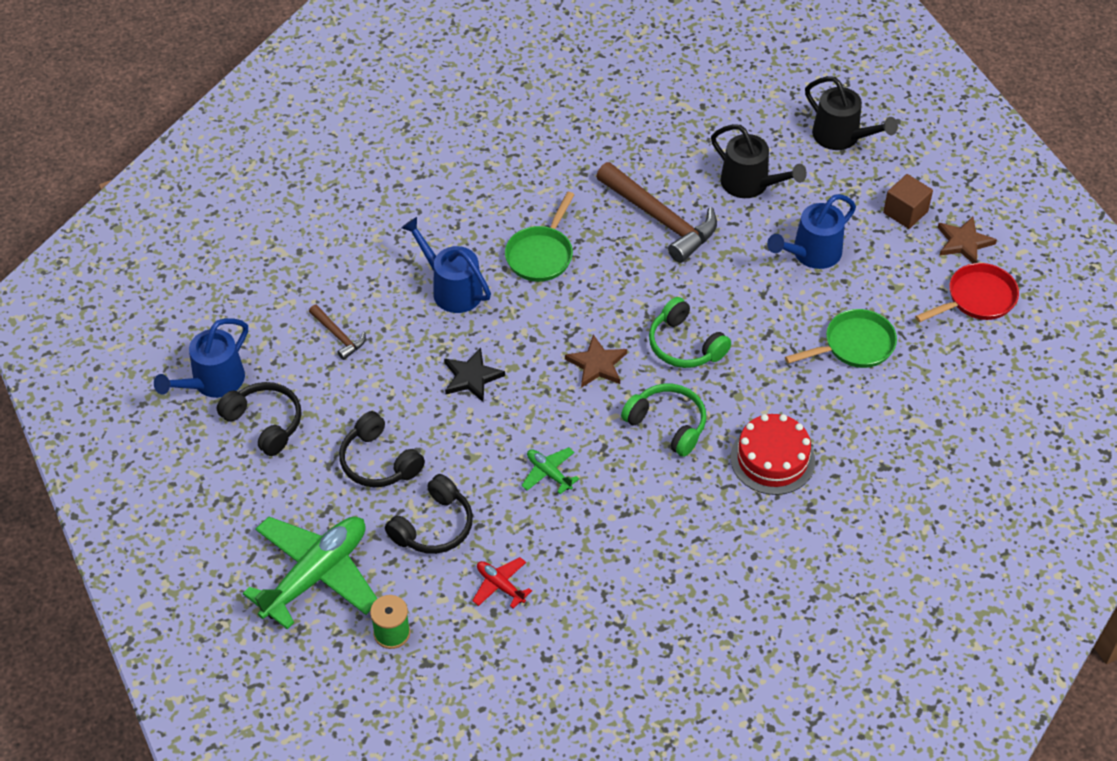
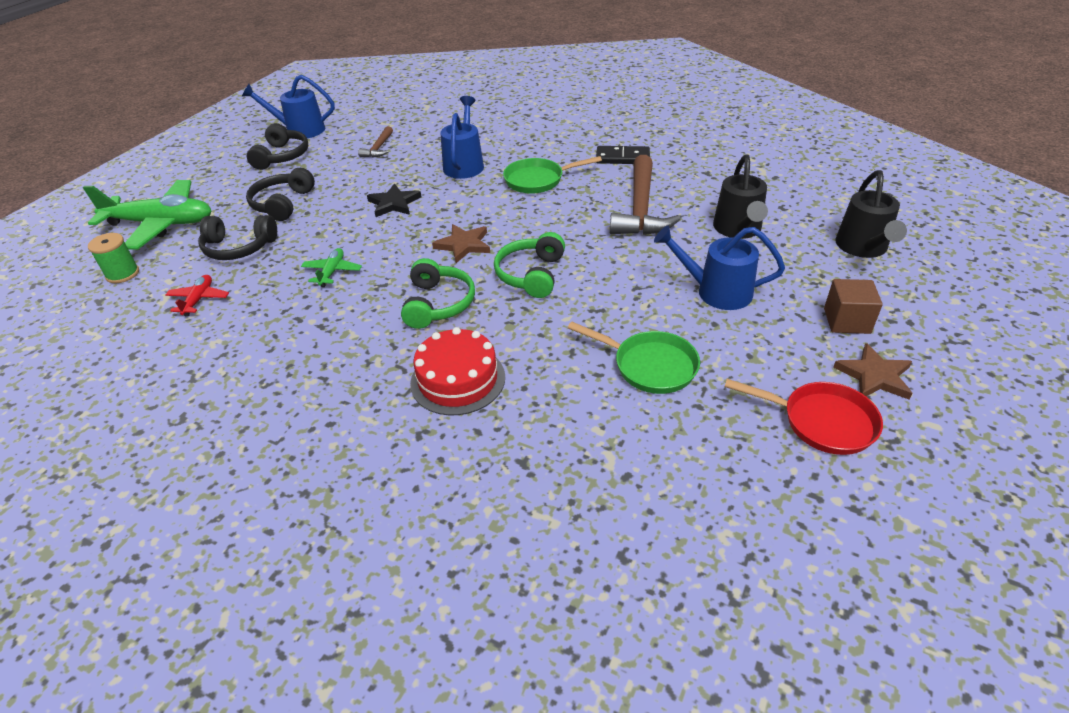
camera: 55 degrees right, 10 degrees down
none -> black domino [596,146,650,164]

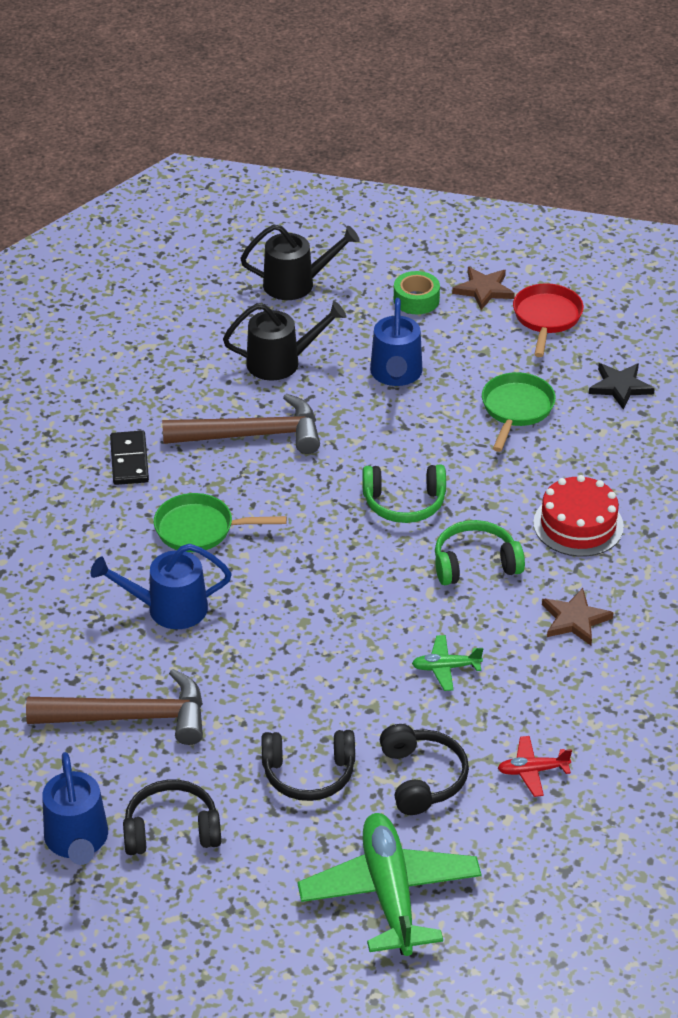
camera: 105 degrees left, 0 degrees up
green spool [88,233,139,283] -> none
brown hammer [358,126,393,158] -> brown hammer [26,669,203,745], size x2.03
black star [367,183,421,217] -> black star moved to [589,363,655,409]
brown star [432,224,490,263] -> brown star moved to [542,588,614,645]
green pan [503,156,602,194] -> green pan turned 120 degrees clockwise [154,493,287,552]
brown cube [824,279,883,334] -> green tape [394,271,440,314]

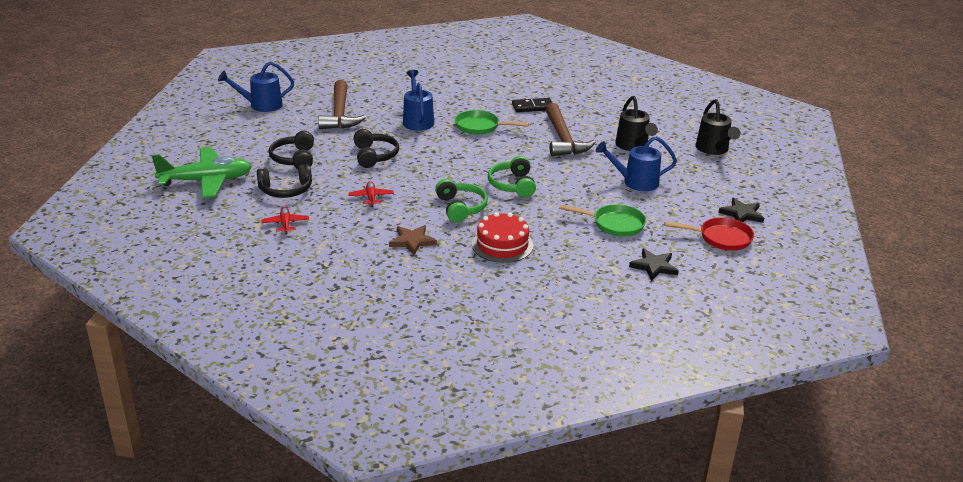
camera: 85 degrees right, 10 degrees down
black headphones [123,780,221,855] -> black headphones moved to [354,129,399,168]
green pan [154,493,287,552] -> green pan turned 75 degrees counterclockwise [455,110,529,135]
green tape [394,271,440,314] -> none
green plane [412,635,483,691] -> red plane [349,181,394,207]
brown star [452,267,515,310] -> black star [718,198,764,223]

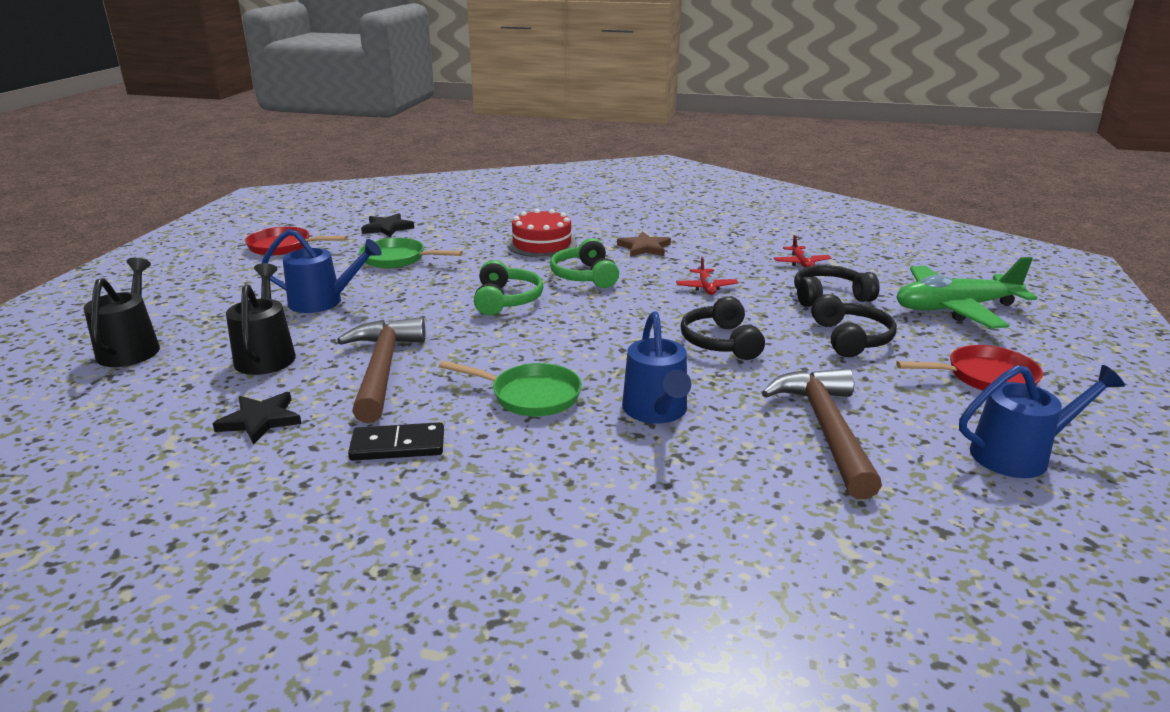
camera: 175 degrees left, 5 degrees down
black star [718,198,764,223] -> black star moved to [212,392,302,445]
none -> red pan [896,345,1043,391]

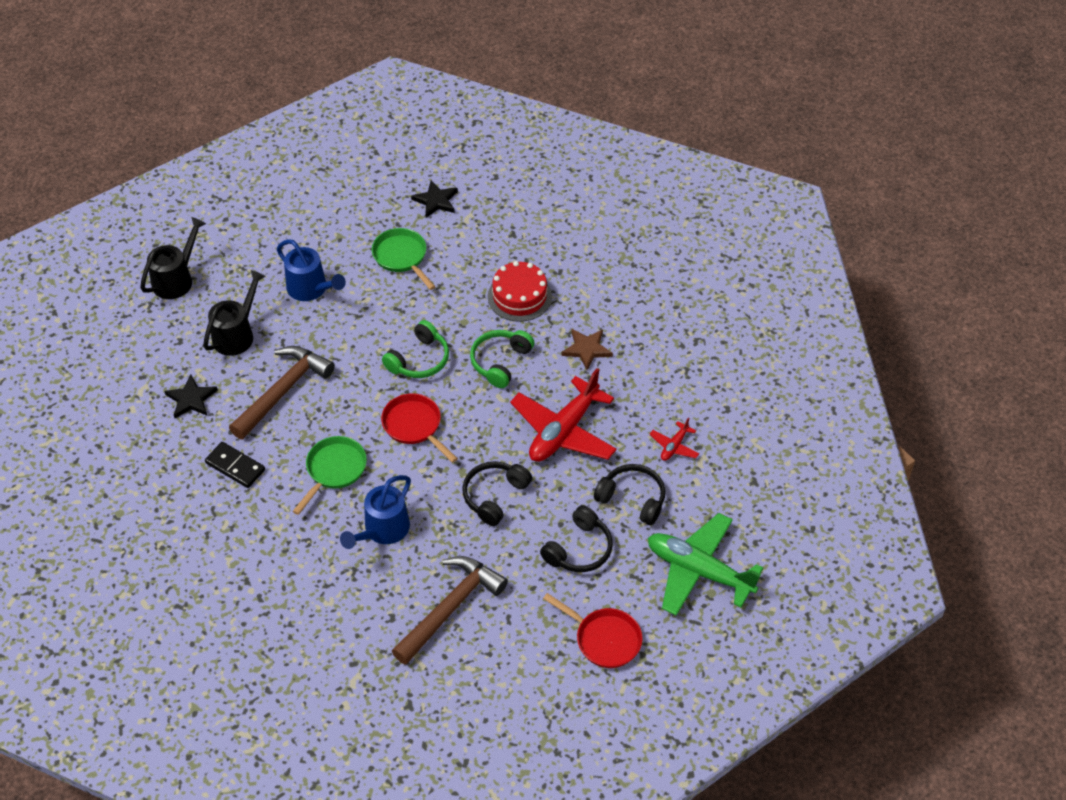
camera: 40 degrees right, 25 degrees up
red pan [245,227,348,256] -> red pan moved to [381,393,458,463]
green pan [439,360,582,416] -> green pan turned 120 degrees counterclockwise [293,436,367,515]
red plane [676,257,738,295] -> red plane [510,368,617,462], size x2.24
blue watering can [959,365,1125,478] -> none

